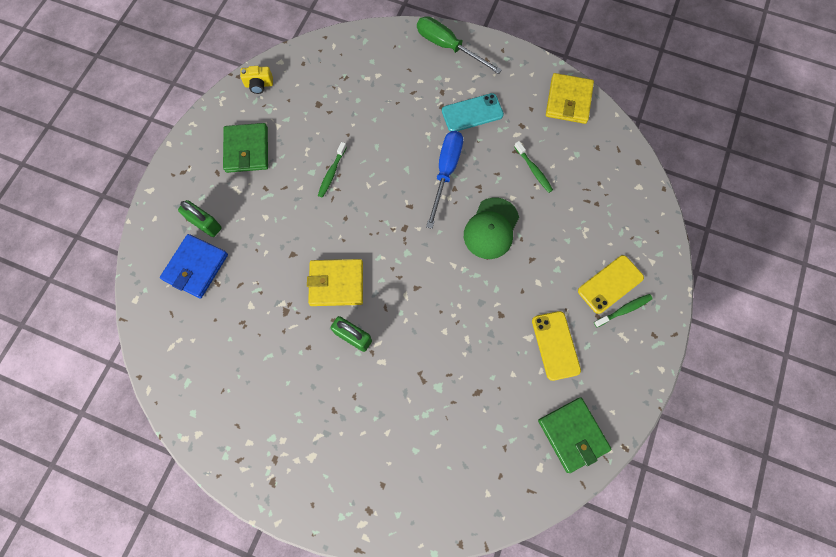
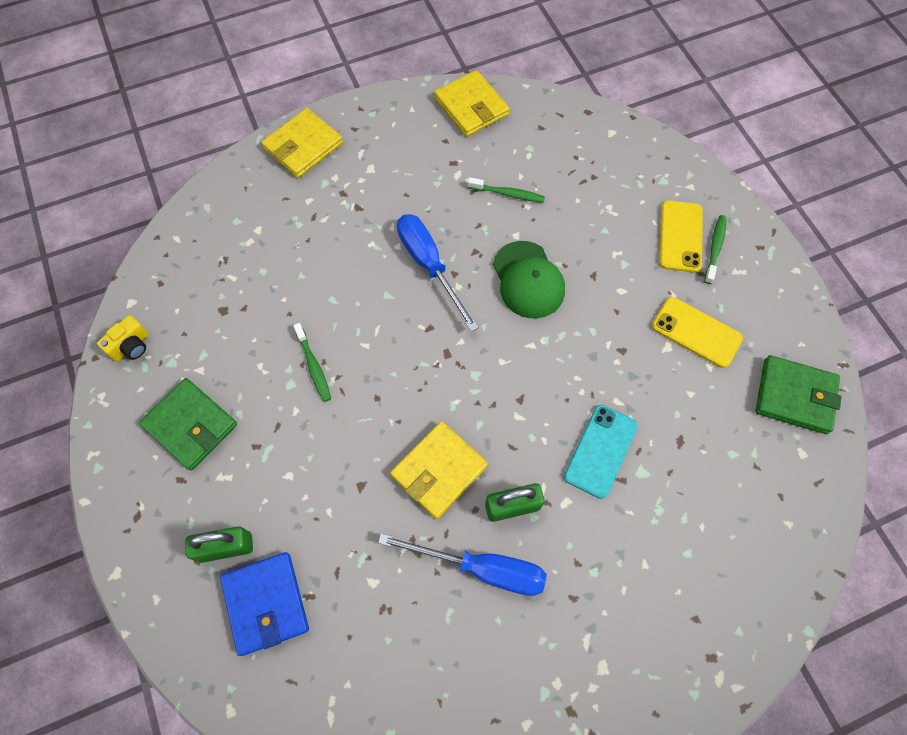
camera: 45 degrees left, 5 degrees down
green screwdriver [417,16,502,74] -> yellow wallet [261,108,343,178]
turquoise phone [442,93,504,132] -> turquoise phone moved to [564,405,638,499]
none -> blue screwdriver [378,533,547,596]

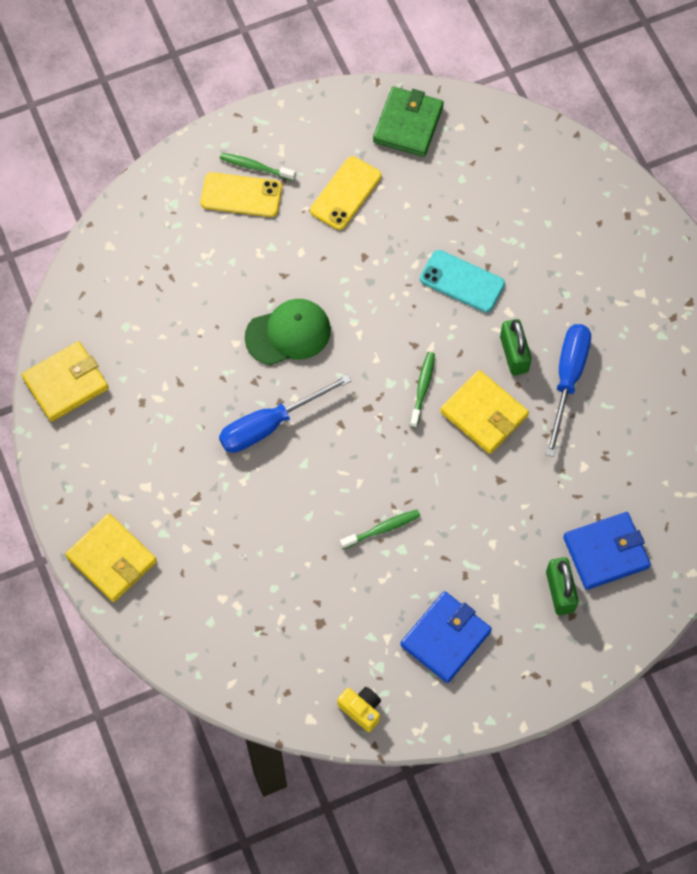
camera: 90 degrees left, 0 degrees up
green wallet [139,378,237,471] -> blue wallet [400,591,492,683]
green toothbrush [468,177,545,203] -> green toothbrush moved to [410,352,435,428]

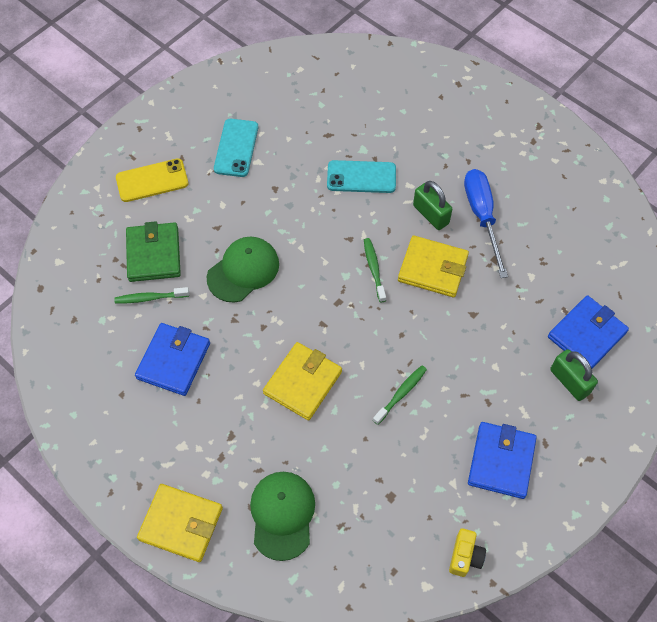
camera: 25 degrees left, 5 degrees down
yellow wallet [22,341,109,422] -> yellow wallet moved to [263,342,342,420]
blue screwdriver [219,374,351,453] -> none
green toothbrush [220,153,296,181] -> green toothbrush moved to [114,287,189,303]
yellow phone [310,156,381,230] -> turquoise phone [214,119,258,177]
yellow camera [337,687,381,732] -> yellow camera turned 90 degrees clockwise [449,528,486,577]
green wallet [373,87,444,157] -> green wallet moved to [126,221,181,282]
none -> blue wallet [135,323,210,396]
none -> green cap [250,472,315,561]

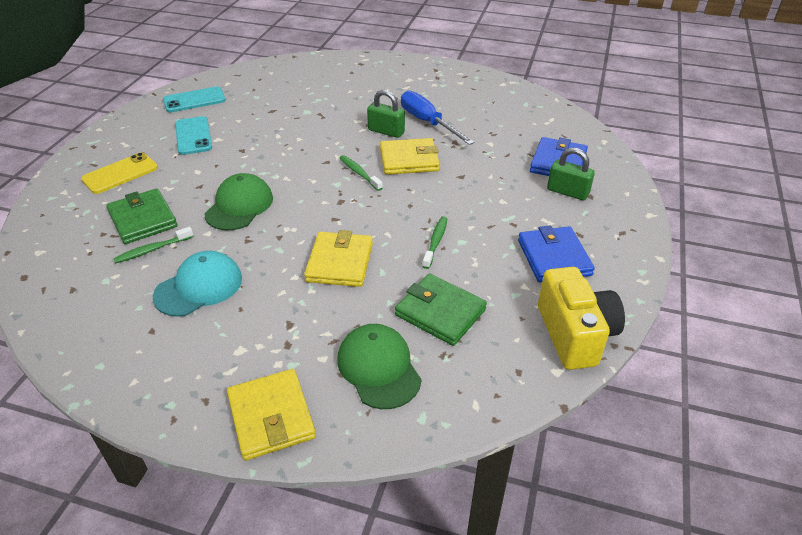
camera: 25 degrees left, 20 degrees down
blue wallet [135,323,210,396] -> turquoise cap [153,251,242,317]
yellow wallet [137,484,223,562] -> yellow wallet turned 75 degrees clockwise [227,369,316,460]
turquoise phone [327,160,396,193] -> turquoise phone moved to [163,87,226,112]
yellow camera [449,528,486,577] -> yellow camera [538,267,625,370], size x2.02
none -> green wallet [395,273,487,346]

